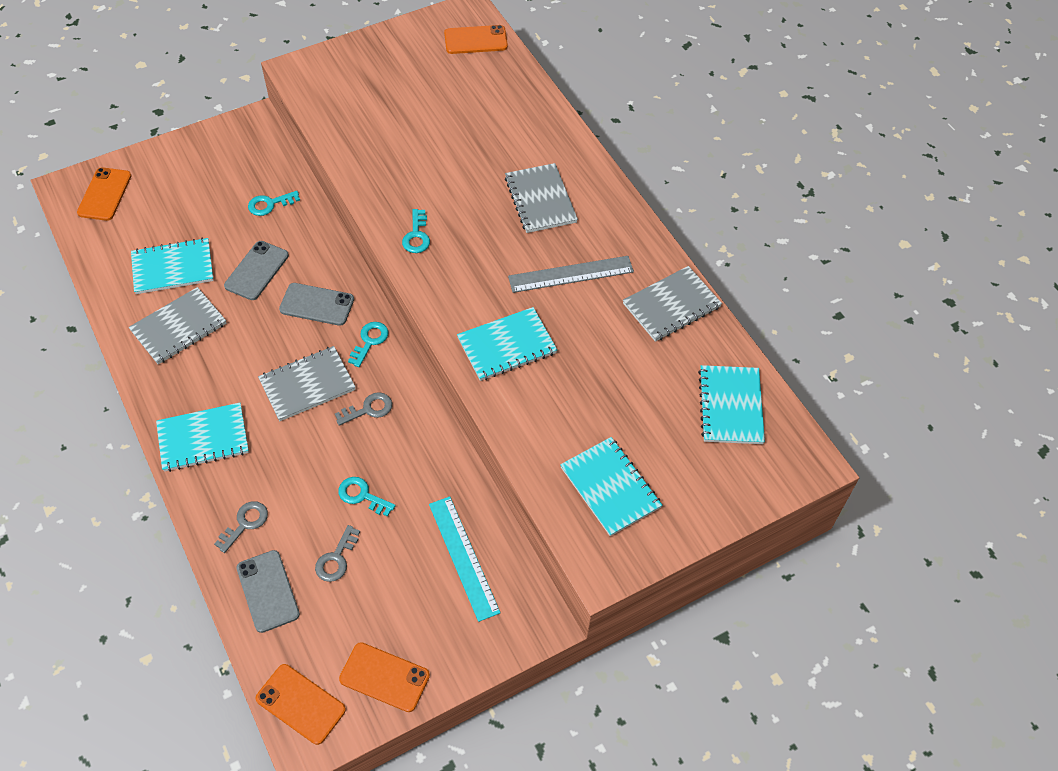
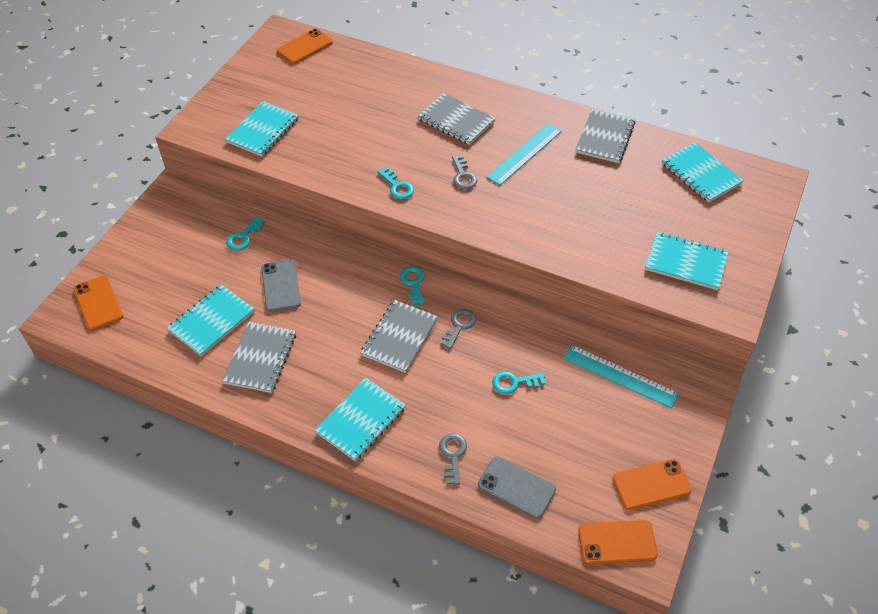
camera: 35 degrees left, 5 degrees down
grey phone [279,283,354,326] -> none
grey key [315,525,360,582] -> grey key moved to [452,155,477,189]
turquoise notebook [457,307,557,381] -> turquoise notebook moved to [225,101,299,156]
grey ruler [508,256,634,293] -> turquoise ruler [486,123,562,185]

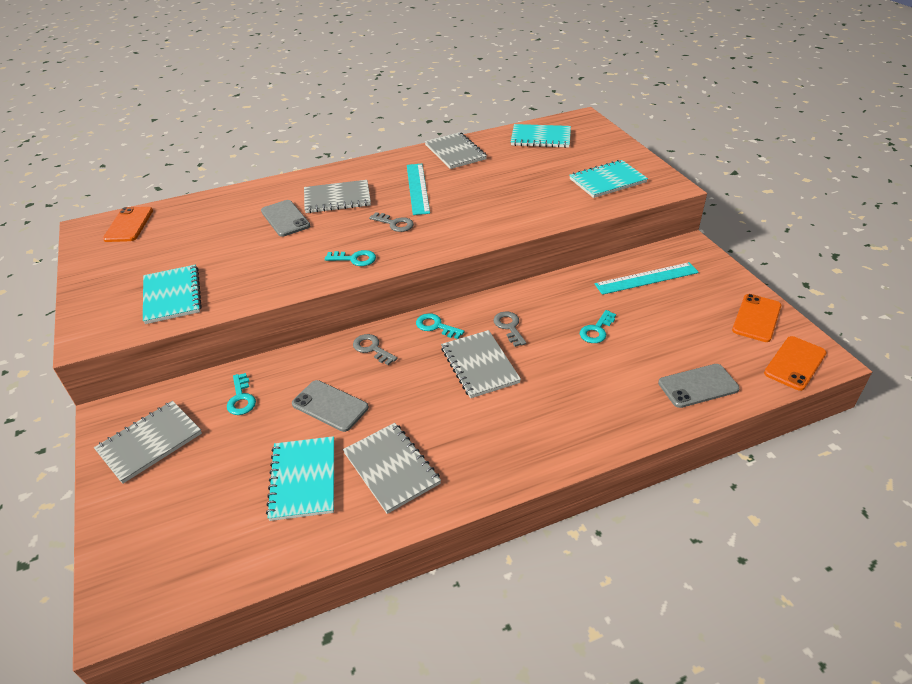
camera: 45 degrees left, 10 degrees down
orange phone [74,275,123,330] -> none
turquoise notebook [315,378,406,461] -> none
grey key [439,434,467,485] -> grey key moved to [353,334,397,365]
none -> grey notebook [94,401,202,484]
none -> grey phone [261,200,310,237]

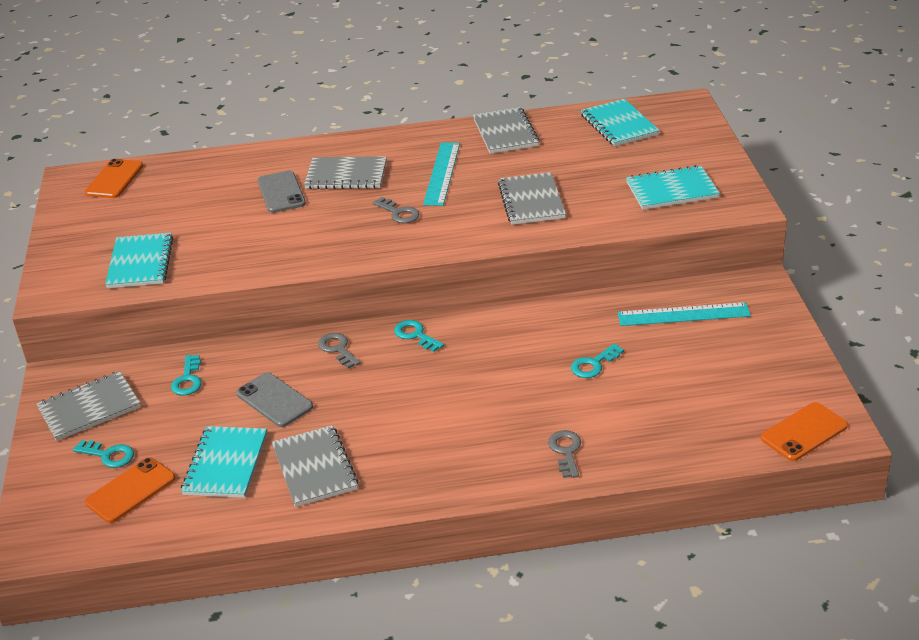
camera: 15 degrees right, 5 degrees down
turquoise key [325,250,376,266] -> turquoise key moved to [73,440,134,468]
grey notebook [441,330,521,398] -> grey notebook moved to [498,172,566,225]
grey key [493,311,526,347] -> grey key moved to [548,430,581,478]
turquoise notebook [511,124,571,148] -> turquoise notebook turned 45 degrees clockwise [580,99,660,146]
grey phone [658,364,740,408] -> none
orange phone [732,294,781,342] -> orange phone moved to [85,457,175,523]

